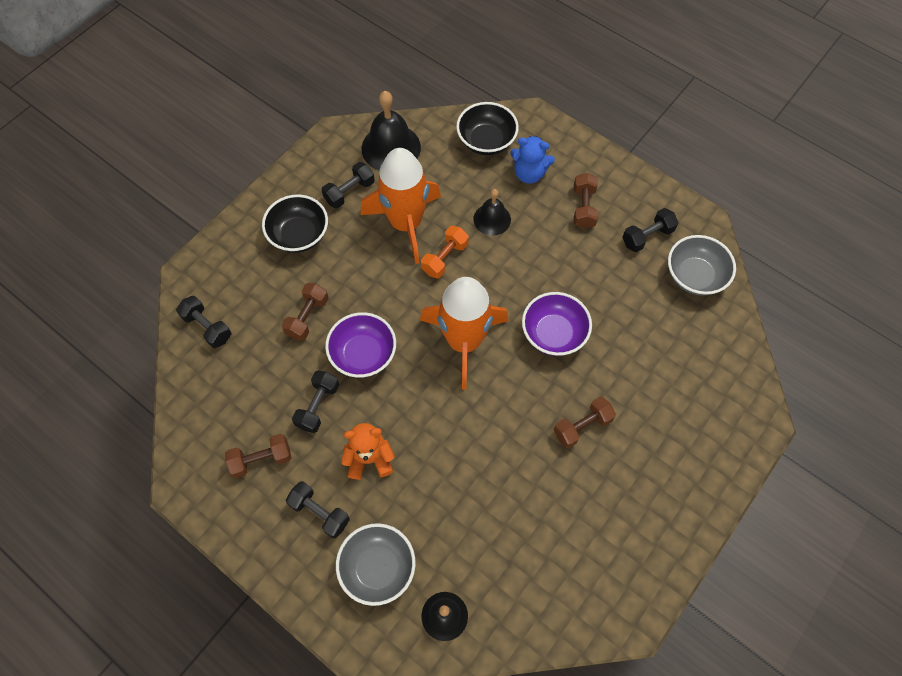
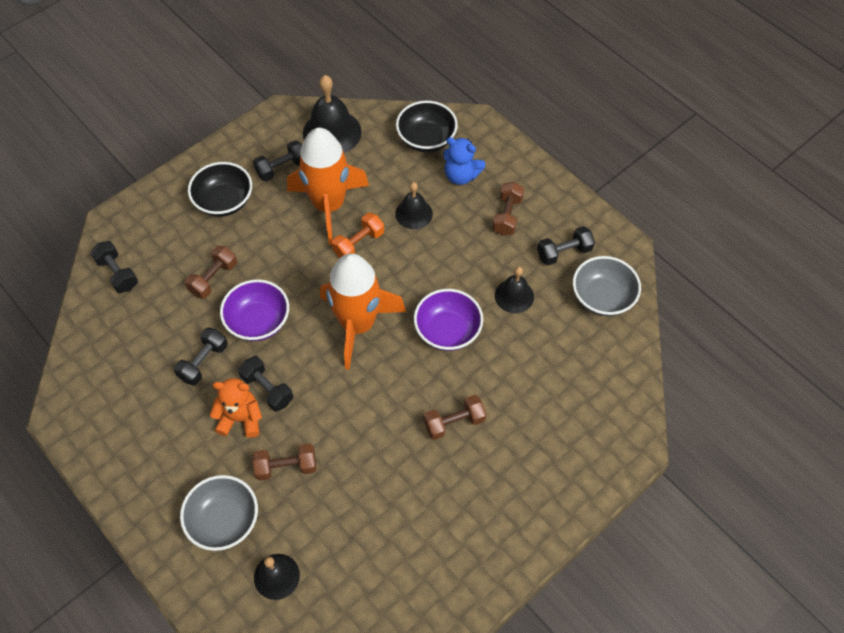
camera: 10 degrees right, 5 degrees down
brown dumbbell [225,434,291,478] -> brown dumbbell moved to [253,444,316,481]
black dumbbell [286,481,350,538] -> black dumbbell moved to [238,356,293,412]
none -> black bell [495,266,534,313]

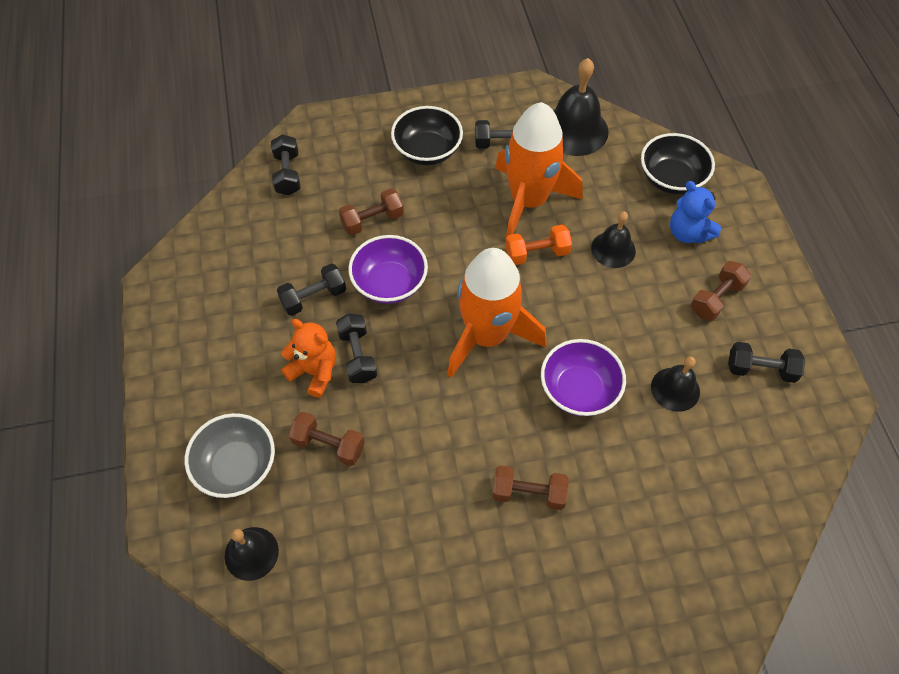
camera: 30 degrees right, 0 degrees up
grey bowl [573,256,641,316] -> none

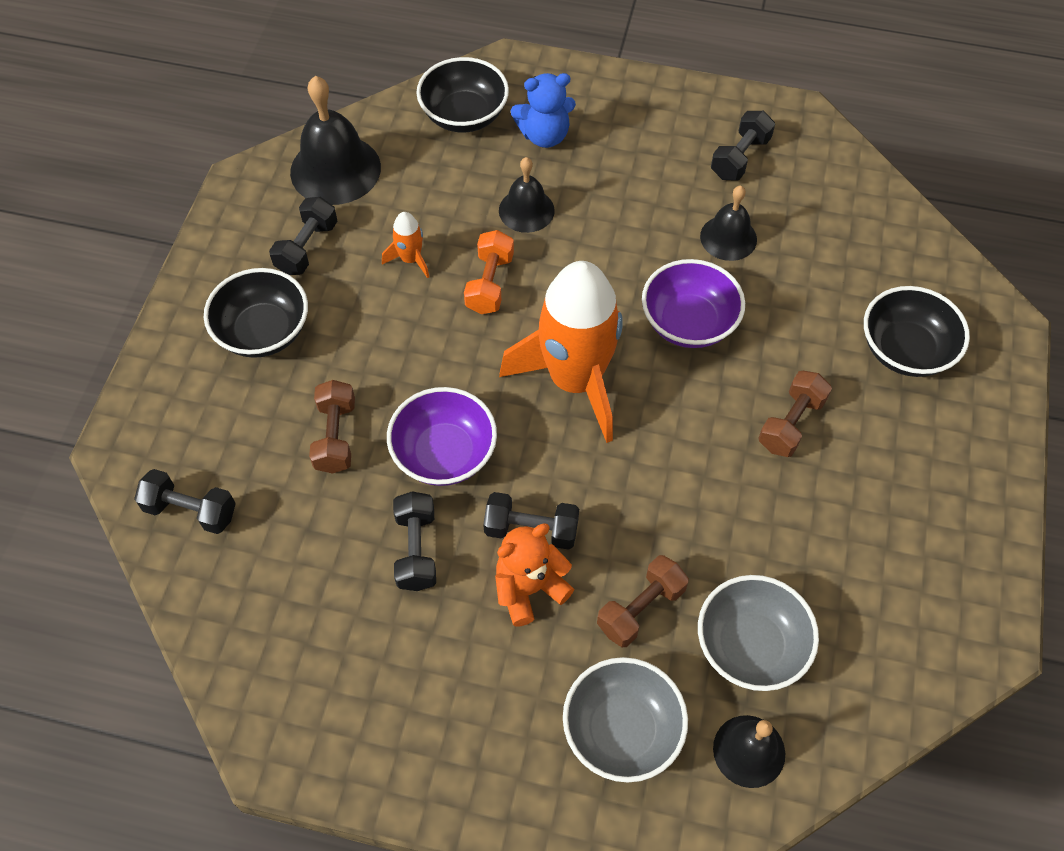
camera: 65 degrees left, 0 degrees up
orange rocket [495,102,583,237] -> orange rocket [382,212,429,278], size x0.40
brown dumbbell [691,261,751,321] -> none
none -> grey bowl [698,575,819,691]
none -> black bowl [864,286,970,377]

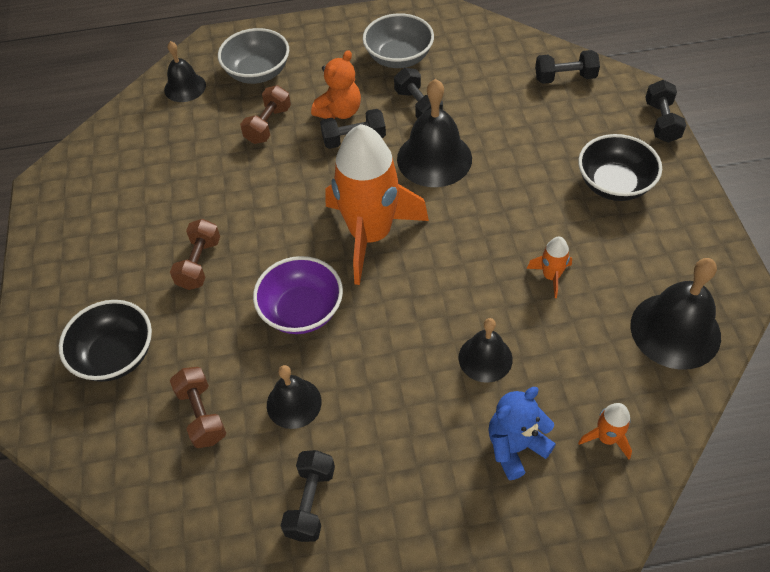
camera: 160 degrees right, 5 degrees down
black dumbbell [269,197,337,275] -> black dumbbell moved to [645,80,686,143]
brown dumbbell [309,380,355,474] -> brown dumbbell moved to [170,367,226,448]
purple bowl [387,387,497,486] -> black bell [397,79,472,187]
black bowl [416,57,509,133] -> orange rocket [578,403,632,459]
orange dumbbell [464,230,514,314] -> none
grey bowl [698,575,819,691] -> grey bowl moved to [363,13,434,68]

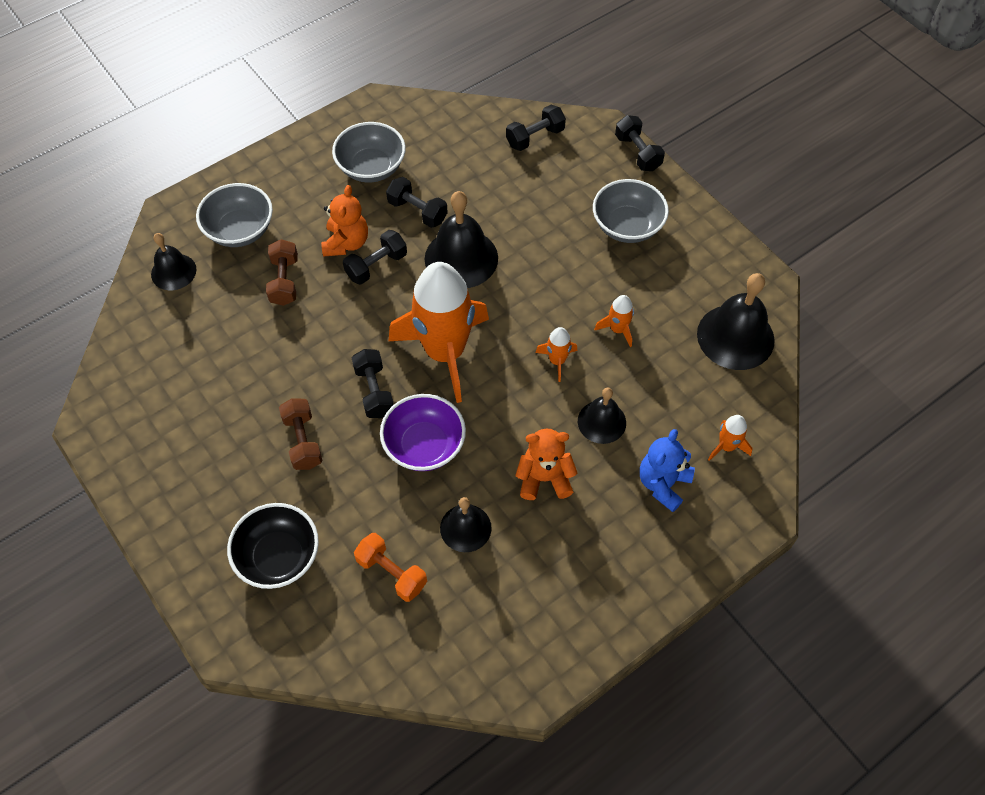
camera: 30 degrees left, 5 degrees up
brown dumbbell [170,367,226,448] -> orange dumbbell [354,533,427,602]
black dumbbell [281,450,335,542] -> black dumbbell moved to [352,349,394,418]
black bowl [578,134,662,201] -> grey bowl [593,179,669,243]
none -> orange teddy bear [515,429,578,500]
none -> orange rocket [535,327,577,382]

